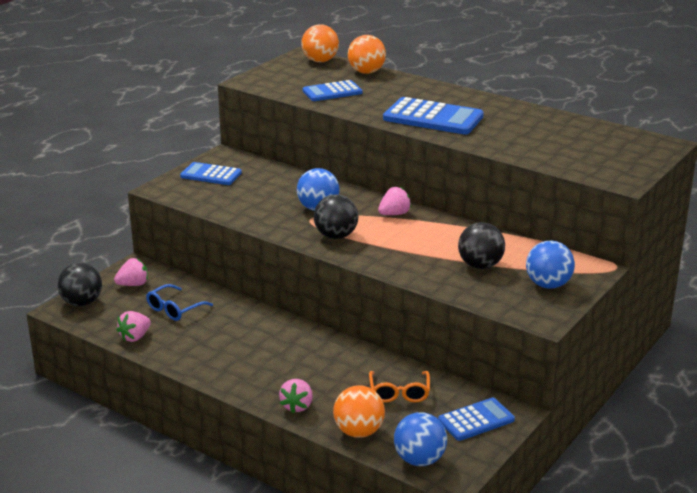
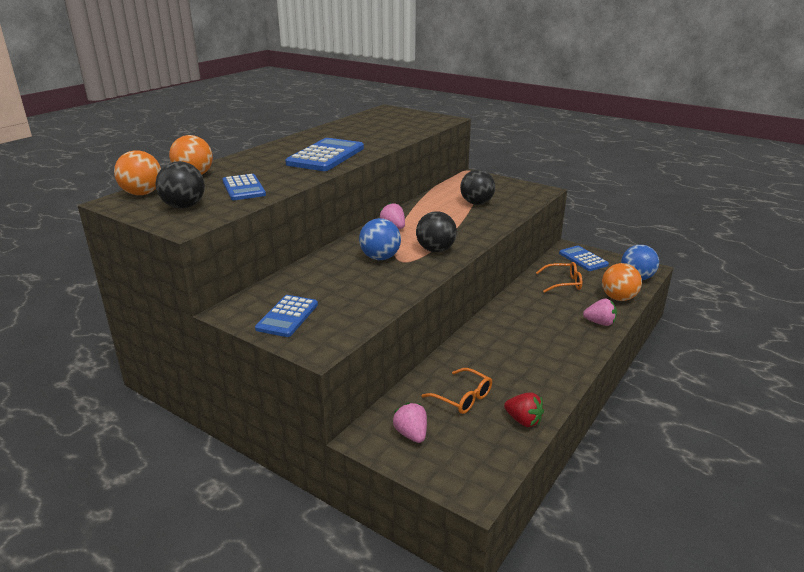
camera: 90 degrees left, 0 degrees up
black ball [57,263,102,306] -> black ball moved to [156,161,205,209]
pink strawberry [116,311,151,342] -> red strawberry [504,392,544,427]
blue glasses [146,284,213,321] -> orange glasses [422,368,492,414]
blue ball [526,241,575,289] -> none

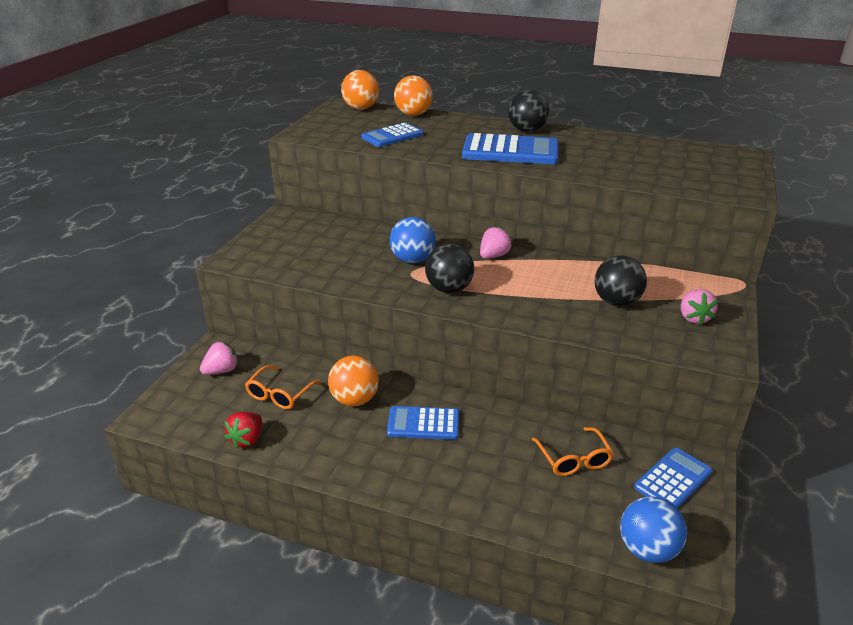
camera: 75 degrees right, 5 degrees up
black ball [156,161,205,209] -> black ball moved to [508,90,549,132]
blue calculator [255,295,318,337] -> blue calculator moved to [387,406,459,440]
pink strawberry [583,299,617,326] -> pink strawberry moved to [681,289,718,325]
orange ball [602,263,642,301] -> orange ball moved to [328,355,379,406]

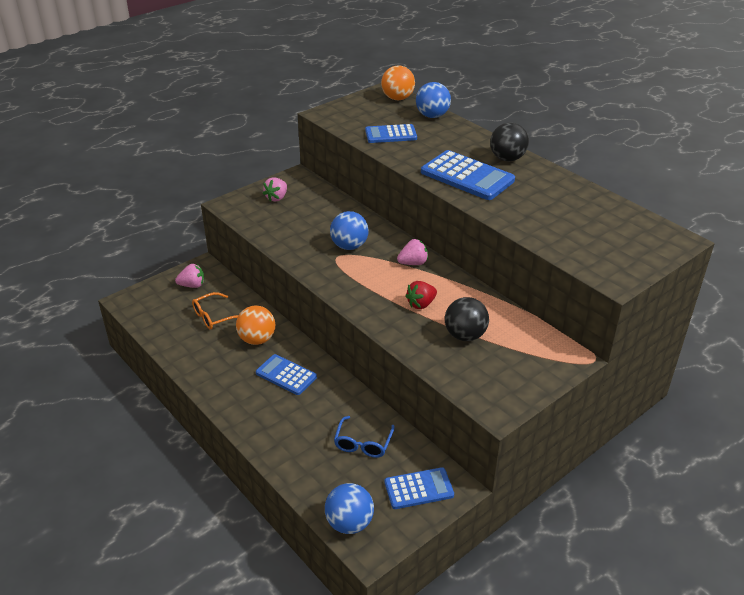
camera: 30 degrees right, 5 degrees up
red strawberry [224,412,262,449] -> red strawberry moved to [405,281,437,309]
orange ball [394,75,433,116] -> blue ball [416,82,451,118]
black ball [425,244,474,293] -> none
orange glasses [532,427,614,476] -> blue glasses [334,416,395,458]
pink strawberry [681,289,718,325] -> pink strawberry moved to [263,177,287,202]

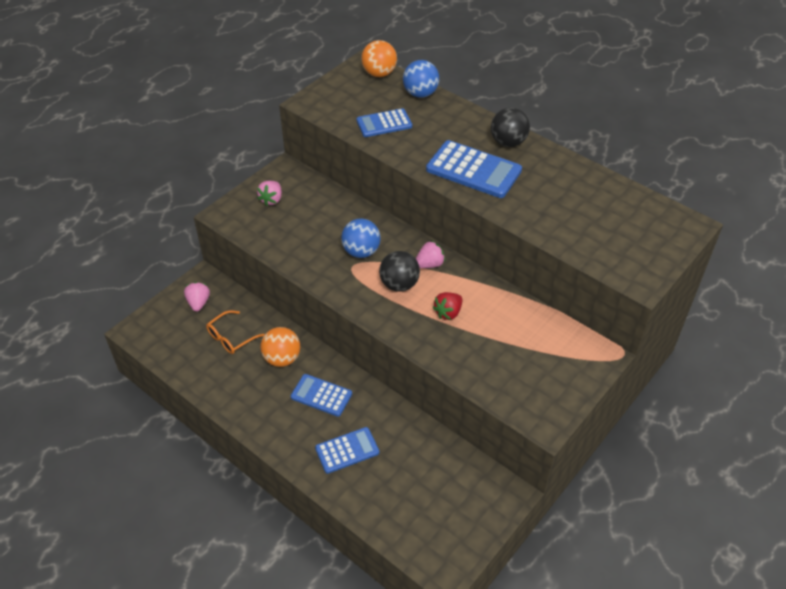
camera: 10 degrees left, 10 degrees up
pink strawberry [175,264,204,288] -> pink strawberry turned 75 degrees counterclockwise [184,282,210,312]
blue ball [325,483,374,534] -> none
blue glasses [334,416,395,458] -> none
blue calculator [384,467,454,509] -> blue calculator moved to [315,427,379,474]
black ball [445,297,489,341] -> black ball moved to [379,251,420,292]

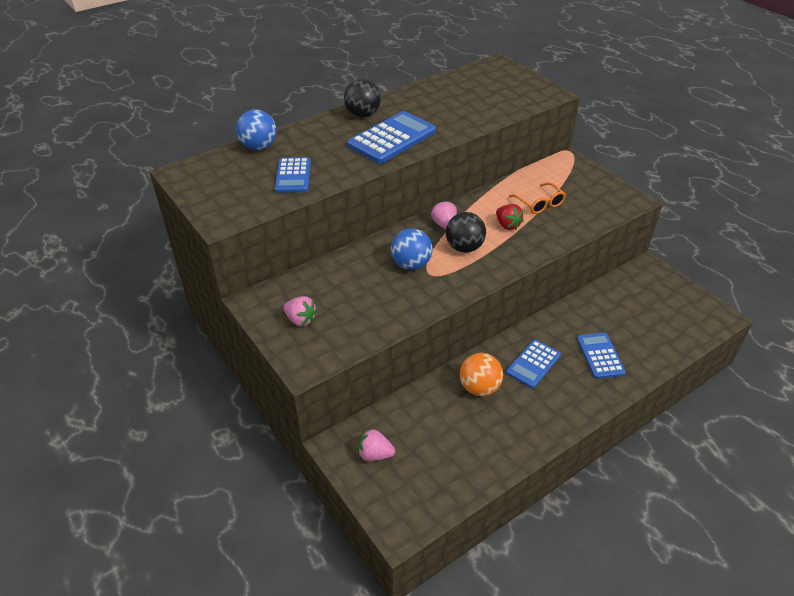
camera: 75 degrees left, 5 degrees down
orange glasses [206,310,265,354] -> orange glasses moved to [509,182,566,214]
orange ball [361,40,397,77] -> none

